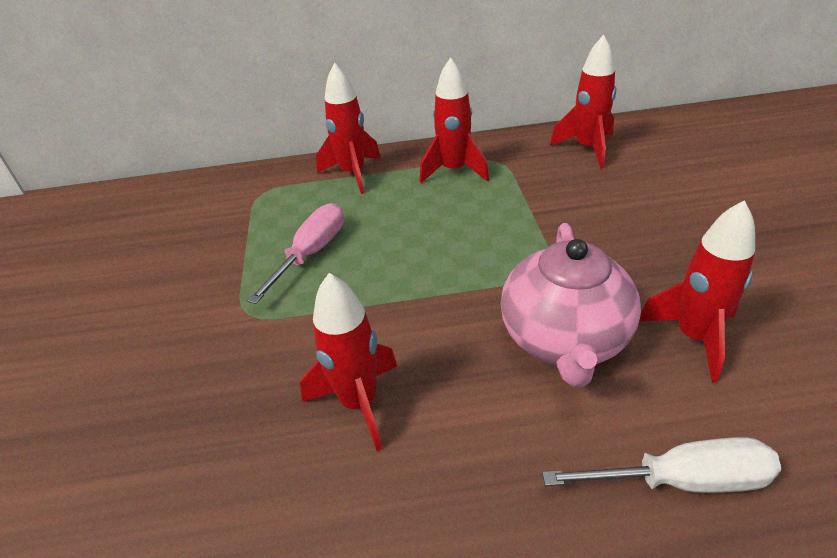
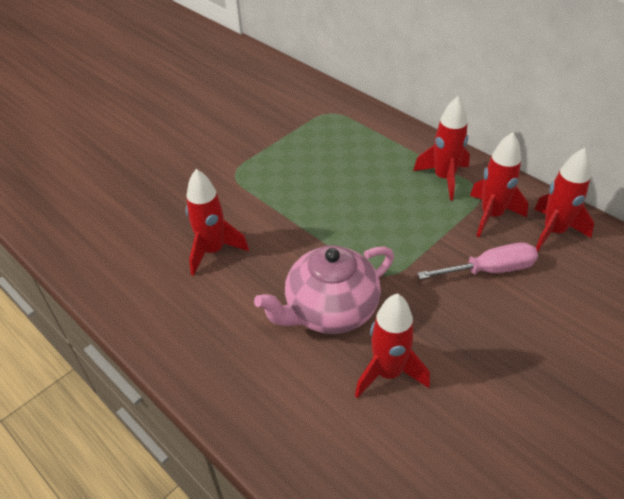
camera: 50 degrees right, 5 degrees up
pink screwdriver [247,203,344,304] -> pink screwdriver moved to [417,242,538,279]
red rocket [316,63,381,194] -> red rocket moved to [470,132,529,237]
white screwdriver [542,437,781,493] -> none

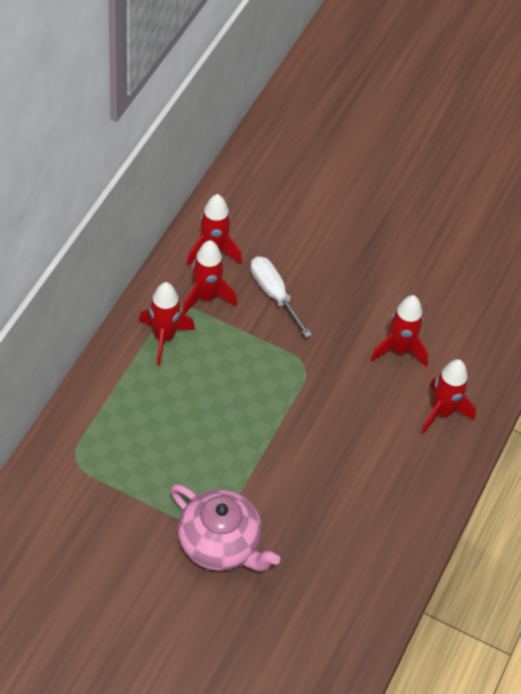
camera: 115 degrees left, 10 degrees up
red rocket [186,169,249,276] -> red rocket moved to [421,359,476,434]
pink teapot [254,245,394,334] -> pink teapot moved to [170,484,280,571]
pink screwdriver [417,242,538,279] -> white screwdriver [250,256,312,338]

